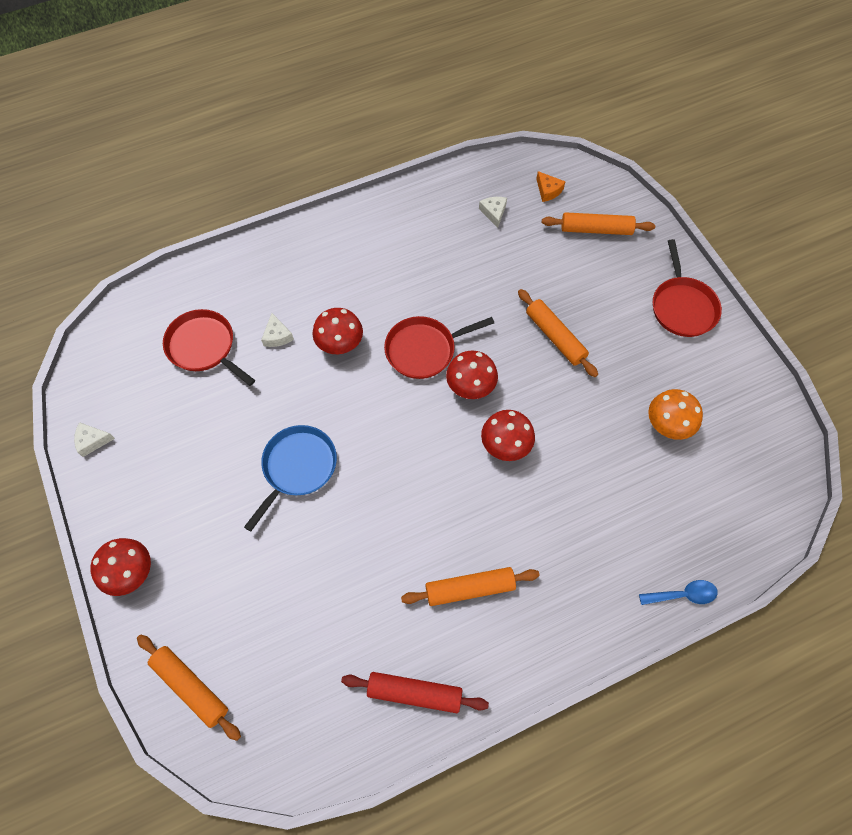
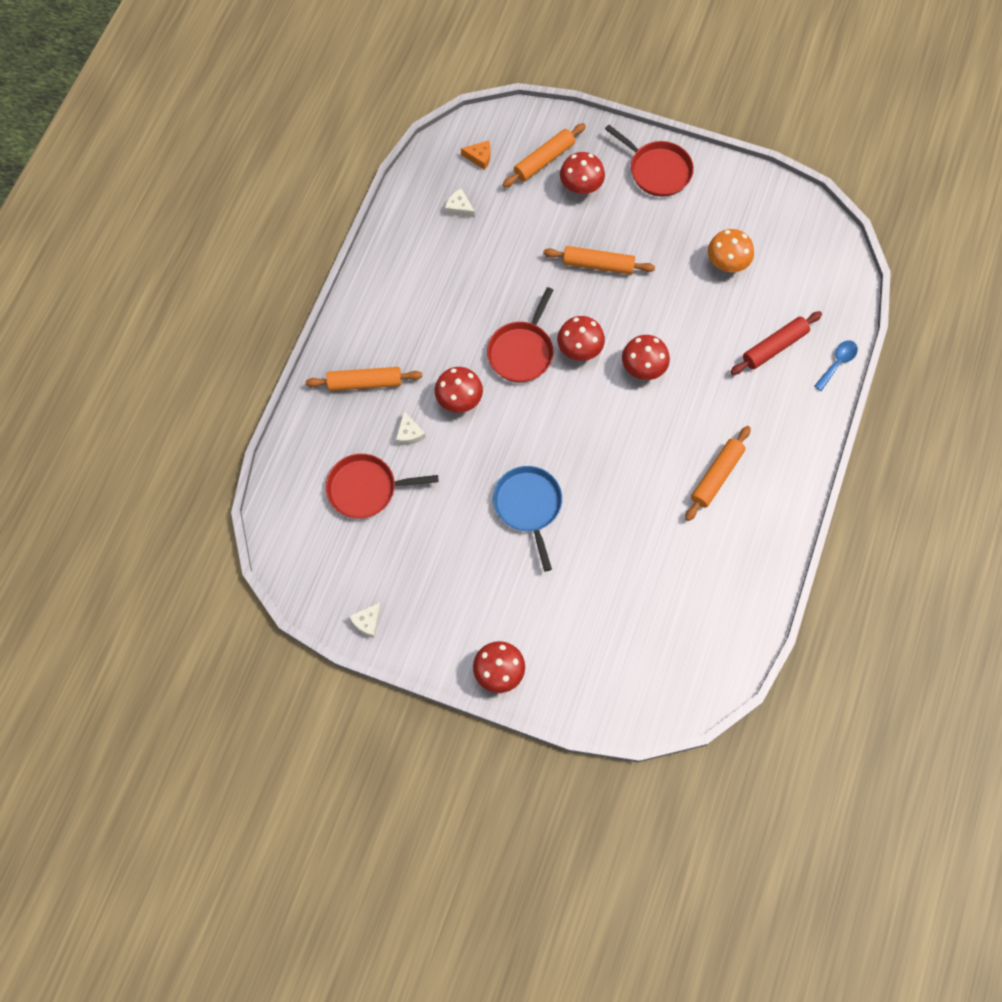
camera: 45 degrees left, 5 degrees up
orange rolling pin [137,635,241,741] -> orange rolling pin moved to [306,367,422,391]
white cheese [261,313,294,347] -> white cheese turned 45 degrees clockwise [396,411,426,445]
red rolling pin [341,672,489,713] -> red rolling pin moved to [731,311,822,375]
none -> red mushroom [560,152,605,194]

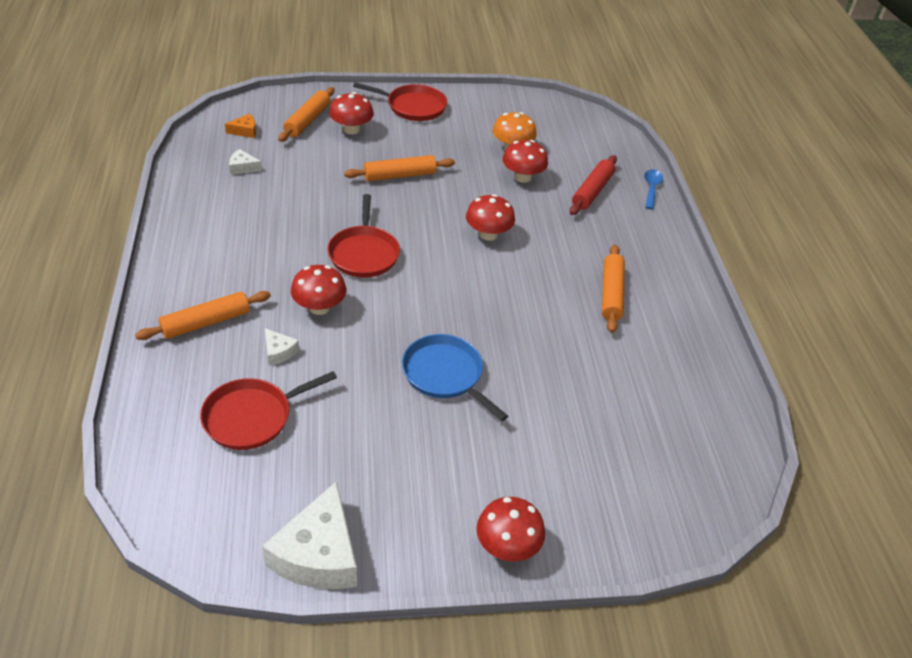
camera: 30 degrees left, 25 degrees down
white cheese [349,603,381,638] -> white cheese [262,481,357,589], size x2.18
red mushroom [557,316,605,361] -> red mushroom moved to [502,140,548,183]

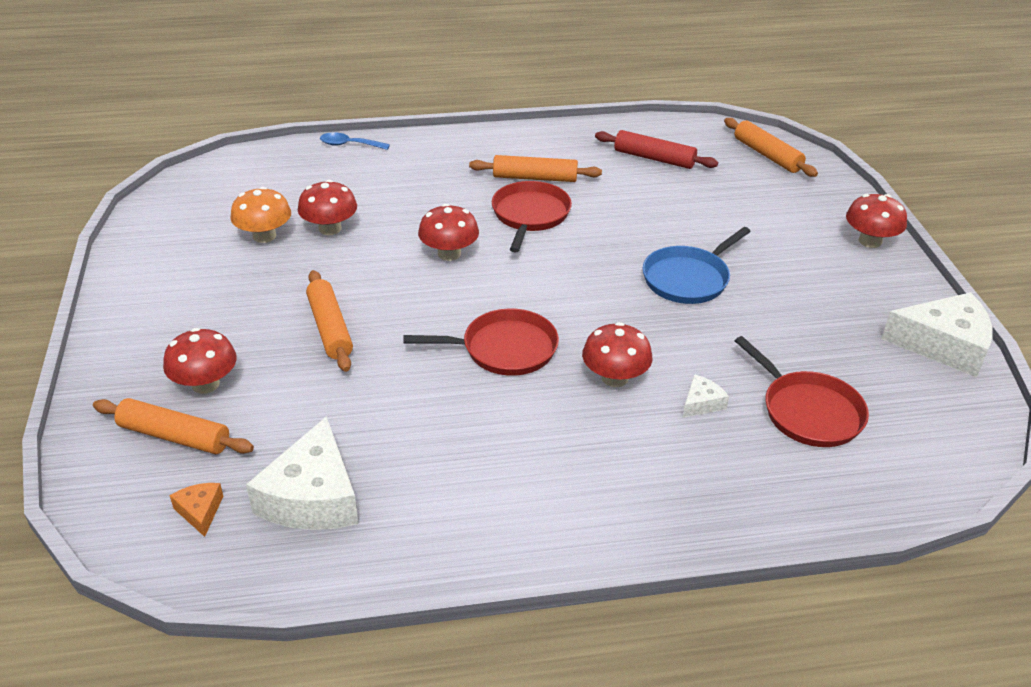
camera: 90 degrees left, 5 degrees down
orange rolling pin [135,291,271,340] -> orange rolling pin moved to [724,118,818,177]
white cheese [229,149,262,175] -> white cheese [246,416,358,530], size x2.18
red pan [353,82,447,121] -> red pan moved to [492,181,572,252]
red rolling pin [570,155,617,215] -> red rolling pin moved to [595,130,718,169]

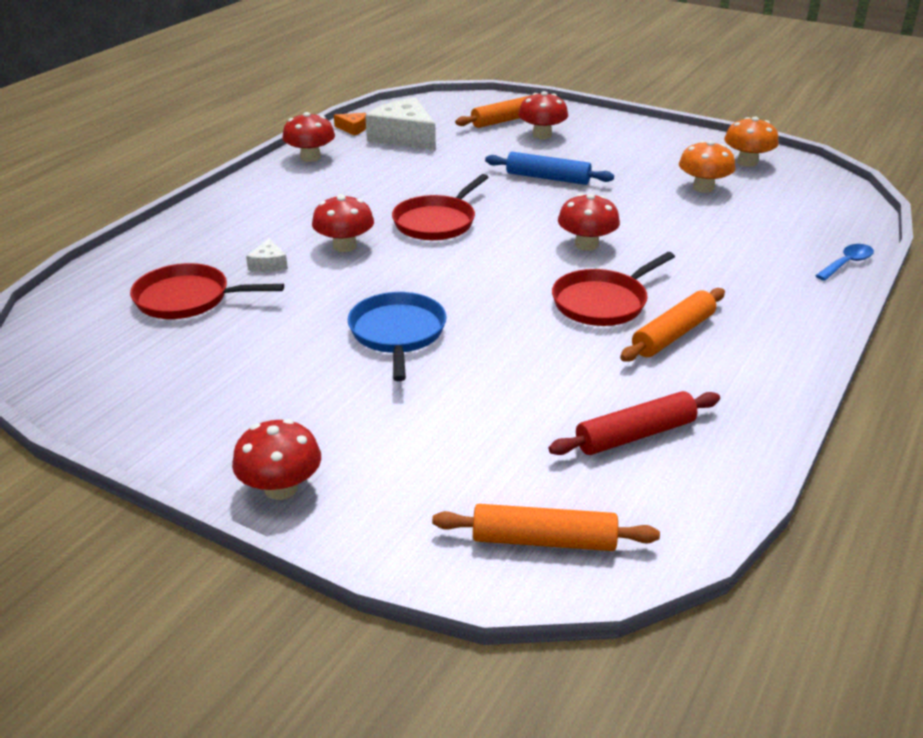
camera: 130 degrees right, 5 degrees down
orange cheese [170,483,223,537] -> orange cheese moved to [334,113,366,136]
red mushroom [298,180,357,235] -> red mushroom moved to [282,112,335,162]
orange rolling pin [306,270,353,372] -> blue rolling pin [485,152,614,185]
red pan [492,181,572,252] -> red pan turned 90 degrees clockwise [552,252,675,326]
white cheese [881,292,992,378] -> none
none -> orange mushroom [724,117,779,167]

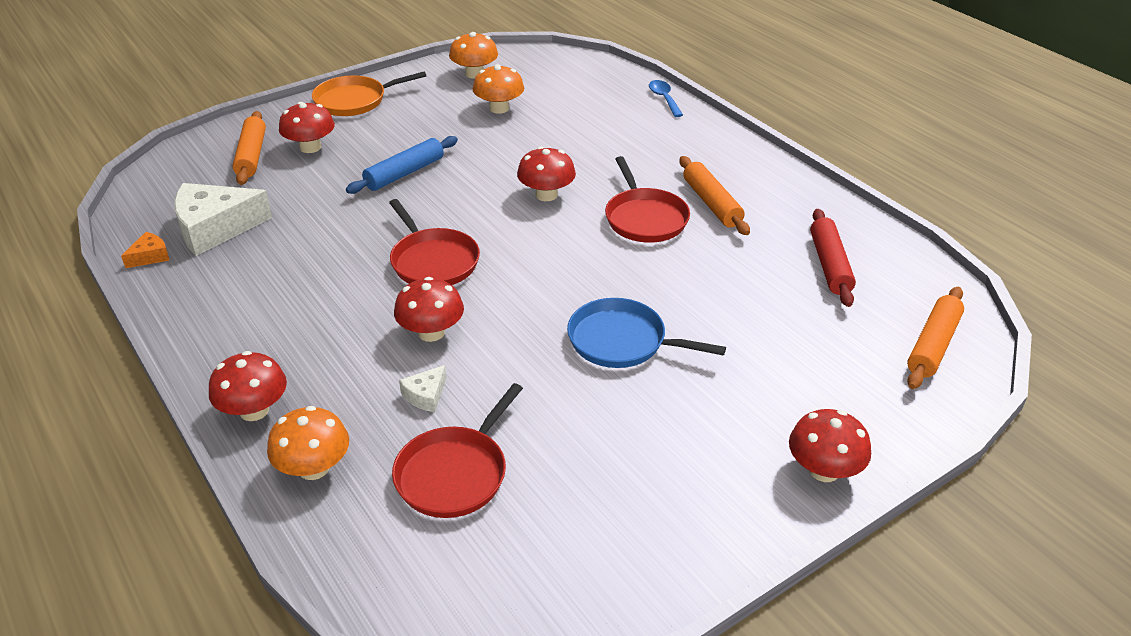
camera: 65 degrees left, 5 degrees up
white cheese [246,238,288,272] -> white cheese turned 105 degrees clockwise [399,365,446,412]
red mushroom [282,112,335,162] -> red mushroom moved to [209,351,287,421]
none -> orange mushroom [267,406,349,480]
none -> orange pan [312,71,426,116]

